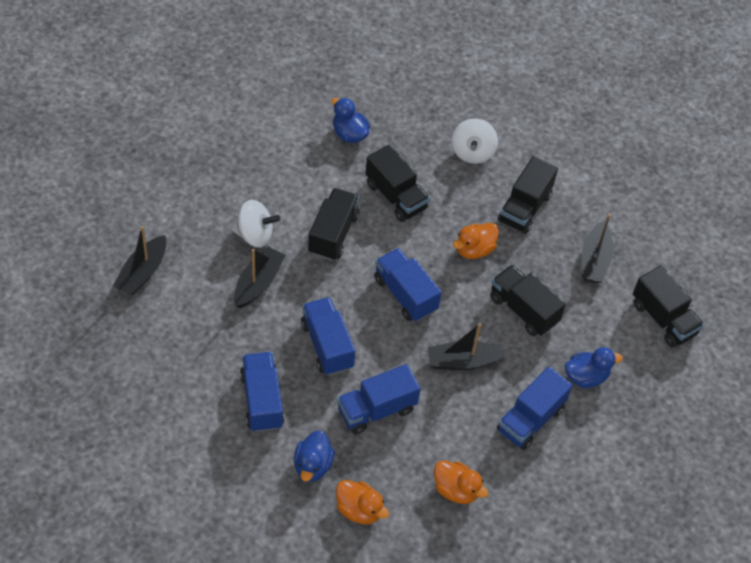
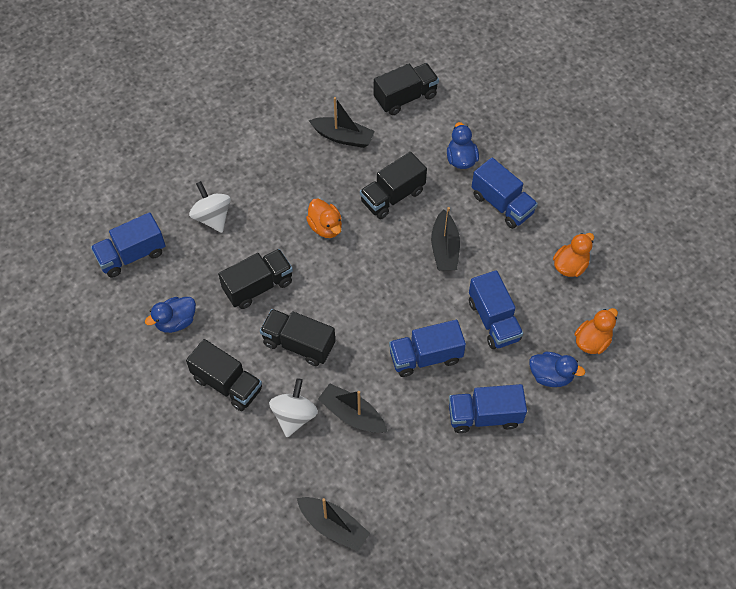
camera: 80 degrees left, 5 degrees up
blue truck [374,248,442,322] -> blue truck moved to [91,212,166,278]
white spinning top [452,118,498,164] -> white spinning top turned 135 degrees counterclockwise [189,181,231,233]
black truck [498,156,558,234] -> black truck moved to [186,339,262,411]

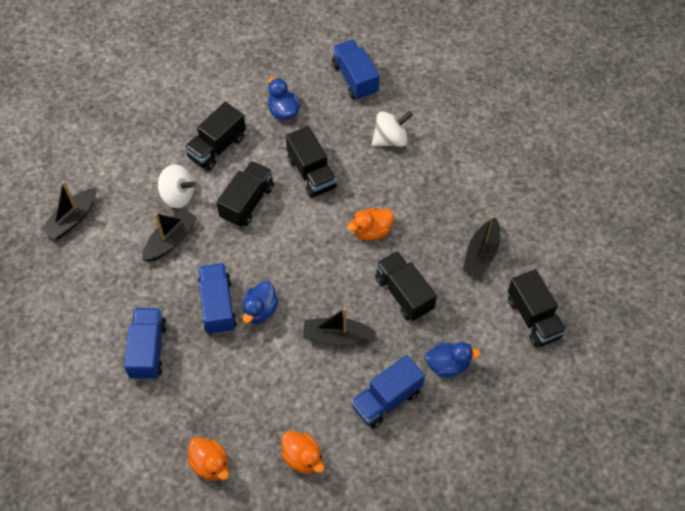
camera: 95 degrees right, 0 degrees up
blue truck [469,270,523,349] -> none
blue duck [529,352,585,387] -> blue duck moved to [242,281,278,324]

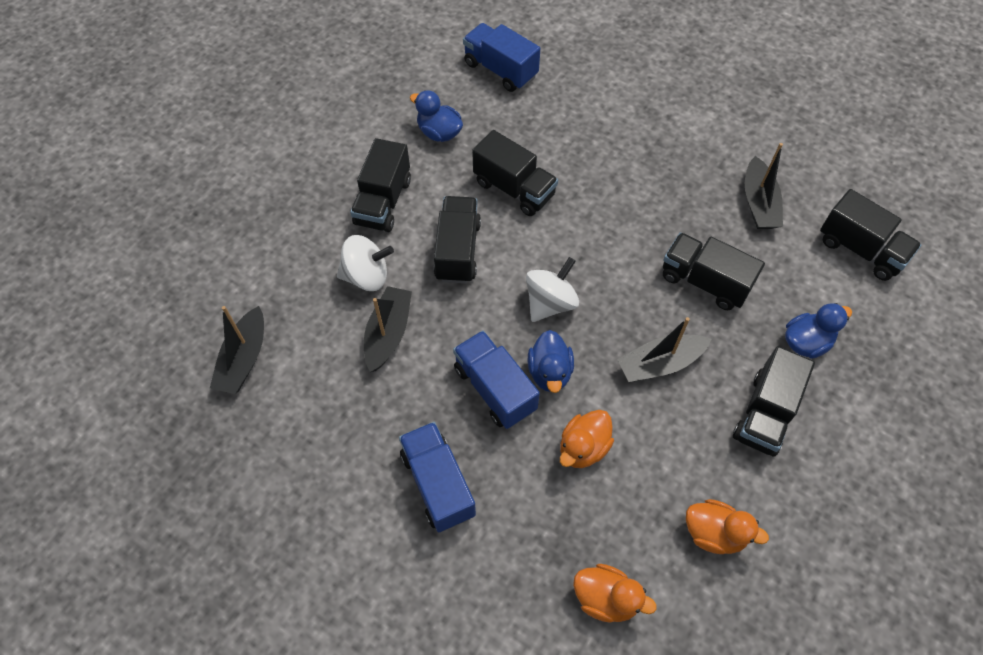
camera: 25 degrees left, 0 degrees up
orange duck [347,208,394,241] -> orange duck moved to [560,410,614,468]
blue truck [351,355,425,428] -> black truck [733,346,815,456]
white spinning top [372,111,413,147] -> white spinning top moved to [526,257,579,322]

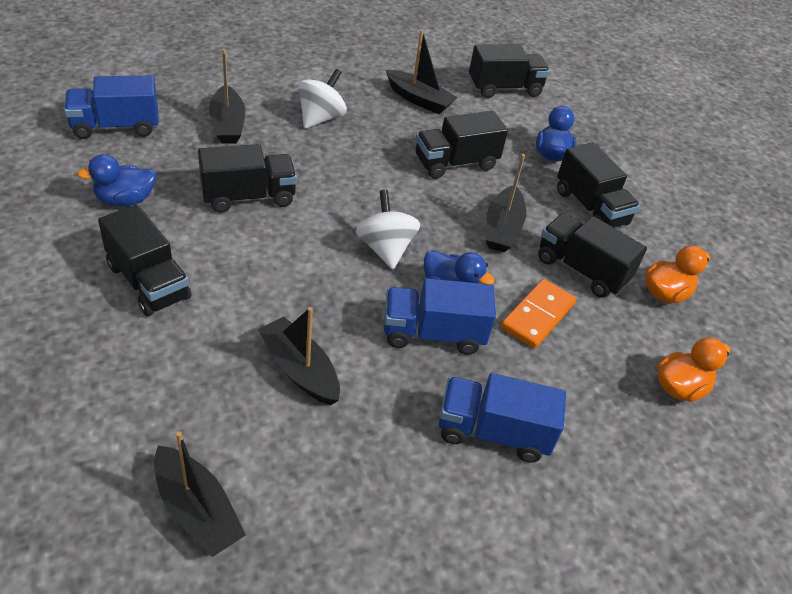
camera: 60 degrees left, 15 degrees down
white spinning top [337,235,394,291] -> white spinning top moved to [298,69,347,129]
black truck [434,196,481,283] -> black truck moved to [538,213,647,298]
orange duck [560,410,614,468] -> orange domino [501,279,576,349]
none -> black boat [209,49,245,144]

